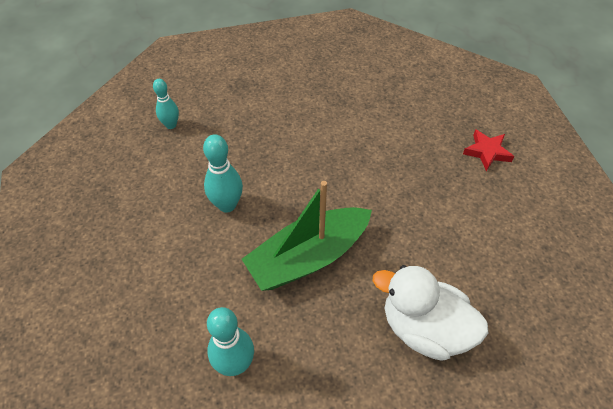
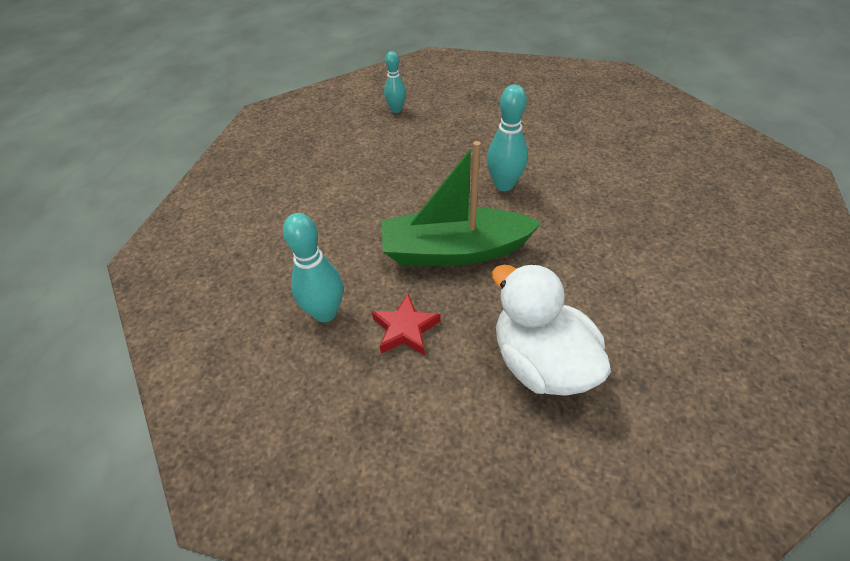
camera: 30 degrees right, 5 degrees down
turquoise bowling pin [203,134,243,213] -> turquoise bowling pin moved to [487,85,528,191]
red star [463,129,514,171] -> red star moved to [372,294,441,355]

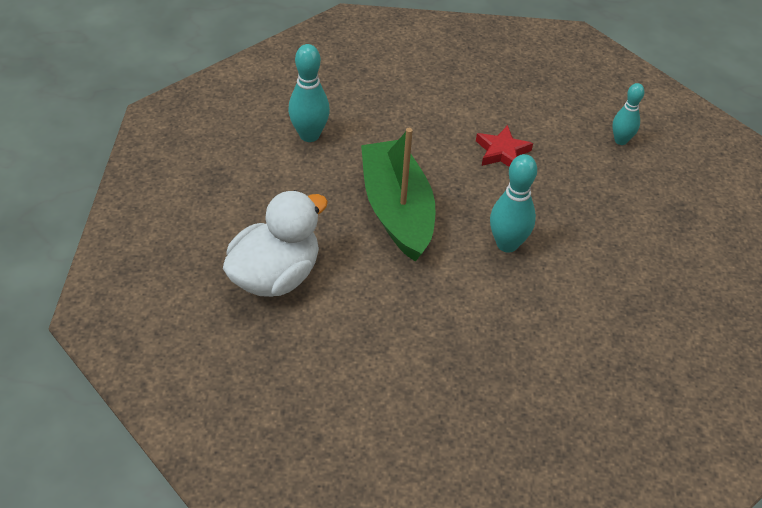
camera: 75 degrees right, 0 degrees up
red star [372,294,441,355] -> red star moved to [476,125,533,167]

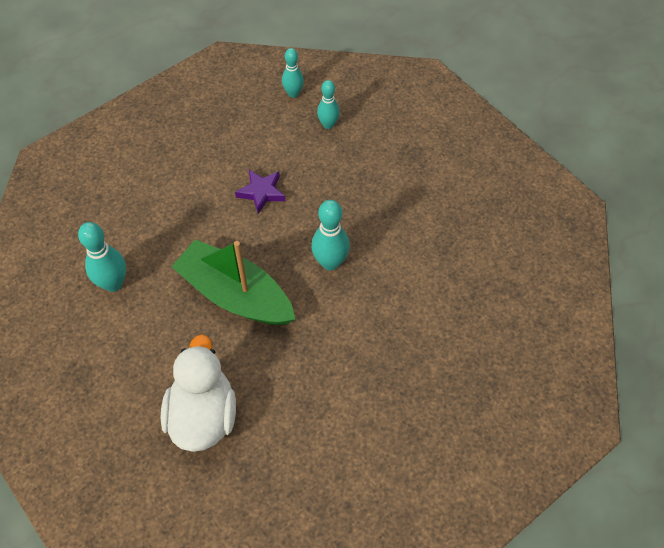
camera: 40 degrees left, 10 degrees up
red star [476,125,533,167] -> purple star [235,169,285,214]
none -> turquoise bowling pin [282,48,304,98]

